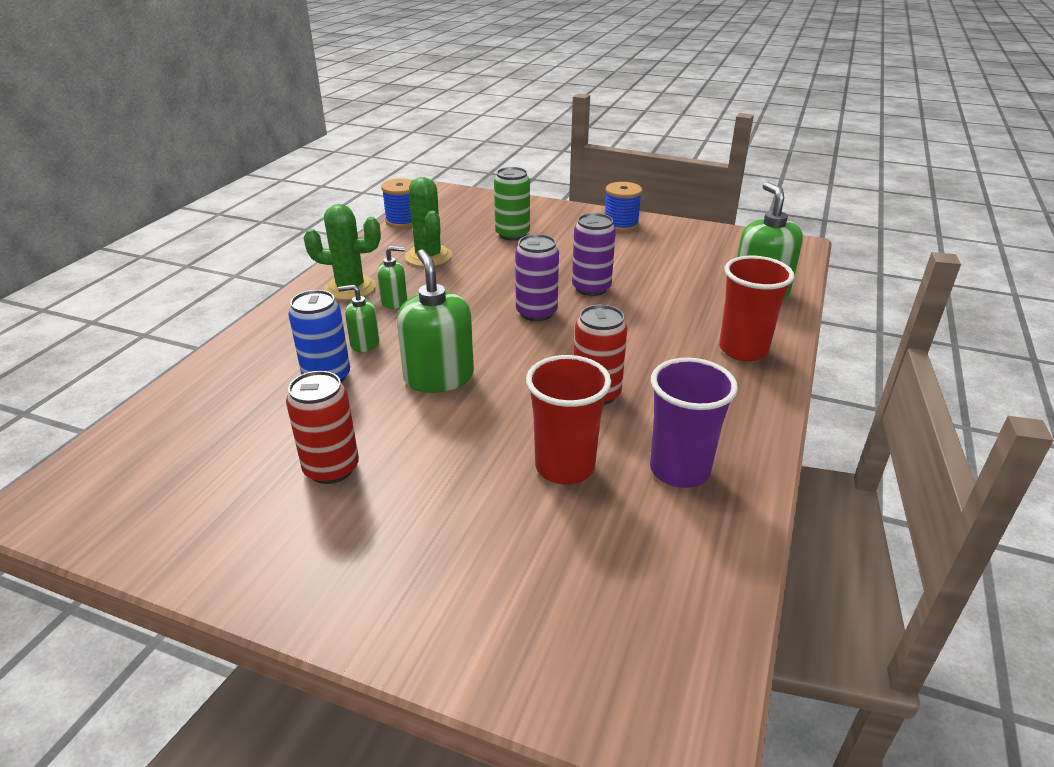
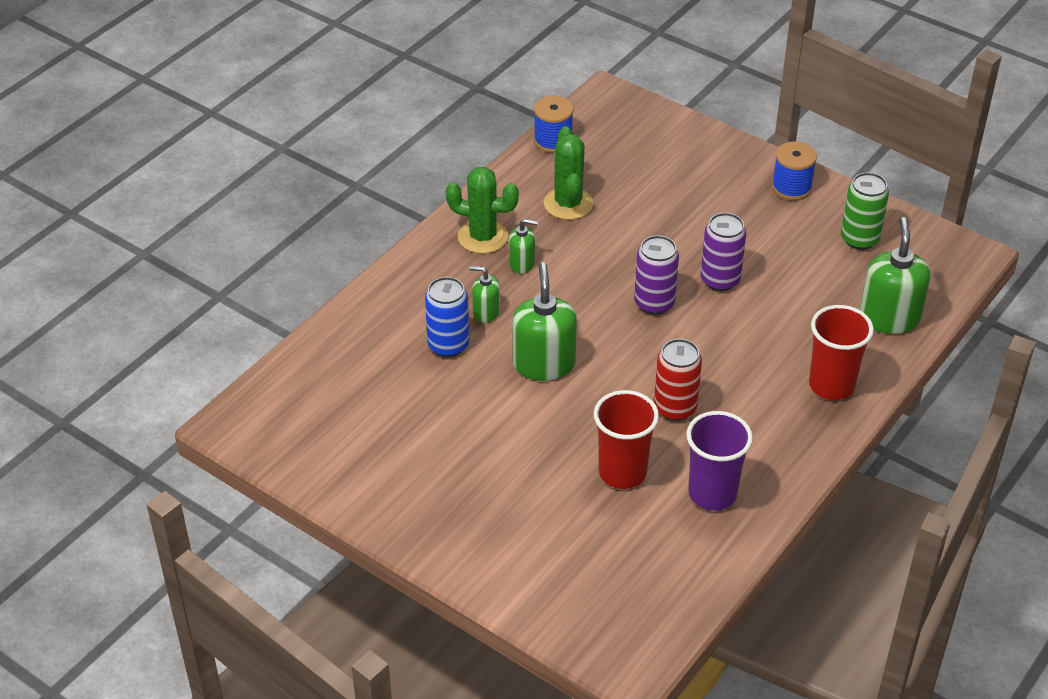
camera: 15 degrees right, 10 degrees up
red can [286,371,359,484] -> none
green can [494,167,530,240] -> green can moved to [841,172,889,250]

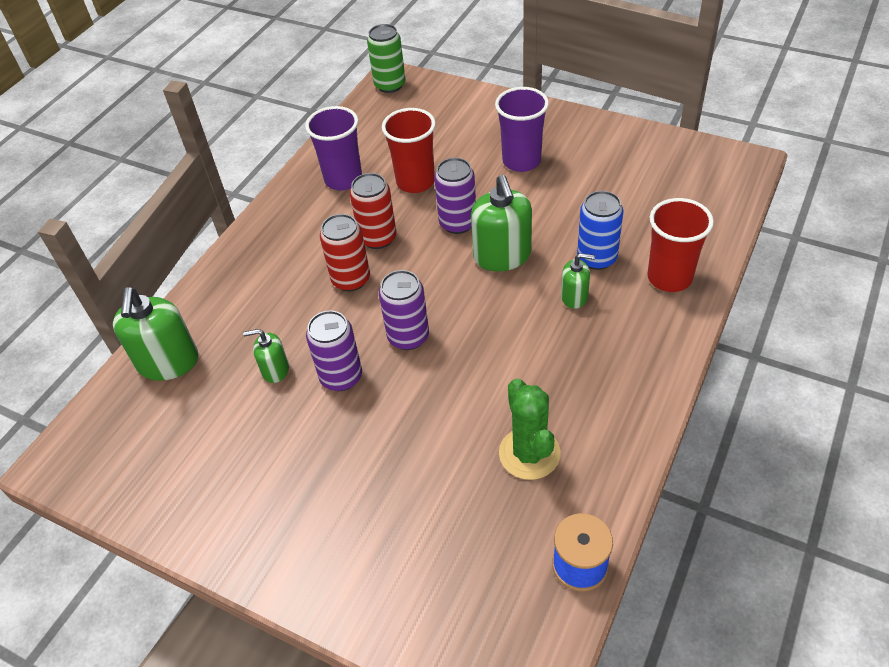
camera: 175 degrees right, 5 degrees up
green cactus [446,167,519,254] -> none
green soap dispenser [509,219,538,273] -> green soap dispenser moved to [243,329,289,383]
blue spool [772,141,817,200] -> none
red cup [809,305,874,400] -> red cup moved to [647,198,714,292]
green can [841,172,889,250] -> green can moved to [367,24,405,93]
none -> red can [320,214,370,291]
none -> purple can [434,158,476,234]
none -> purple cup [495,87,549,172]

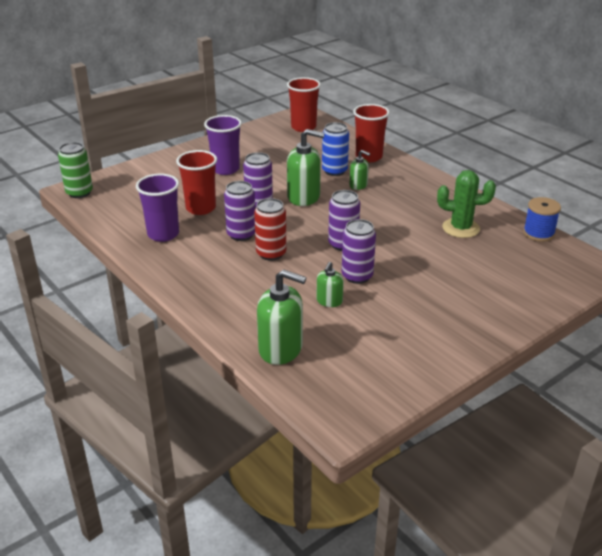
camera: 70 degrees left, 15 degrees down
red can [350,173,397,249] -> purple can [224,181,255,241]
green soap dispenser [561,253,595,309] -> green soap dispenser turned 90 degrees clockwise [349,150,370,190]
none -> red cup [287,77,321,132]

